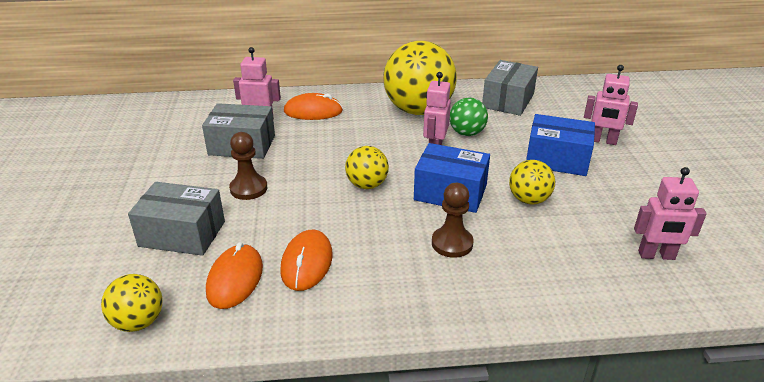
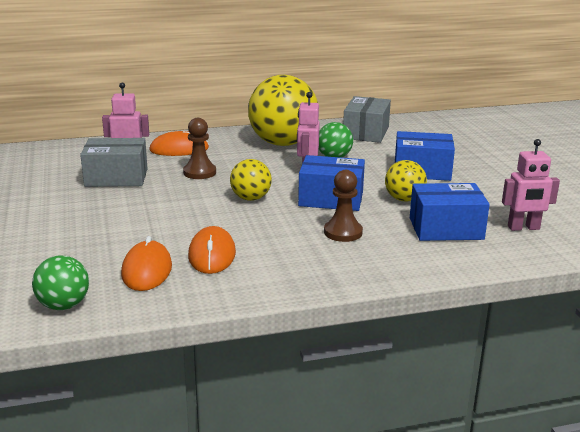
camera: 10 degrees left, 10 degrees down
yellow ball [101,274,162,332] -> green ball [32,255,89,310]
grey box [128,182,225,256] -> none
brown pawn [229,132,267,200] -> brown pawn moved to [183,118,216,179]
pink robot [584,65,638,145] -> none
none -> blue box [410,183,490,241]

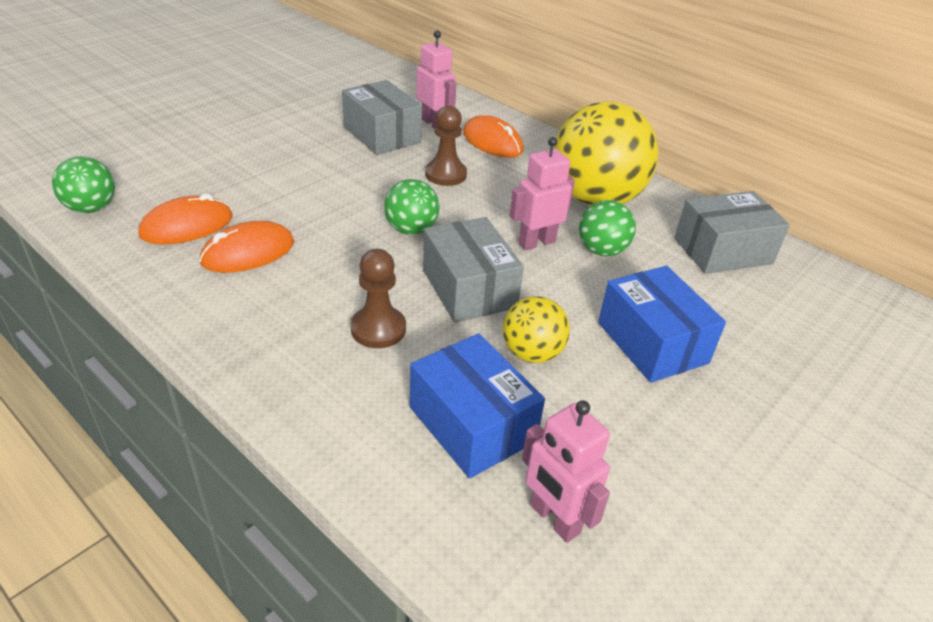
camera: 55 degrees right, 15 degrees up
yellow ball [230,159,272,201] -> green ball [384,179,440,235]
blue box [298,155,365,211] -> grey box [423,217,524,323]

